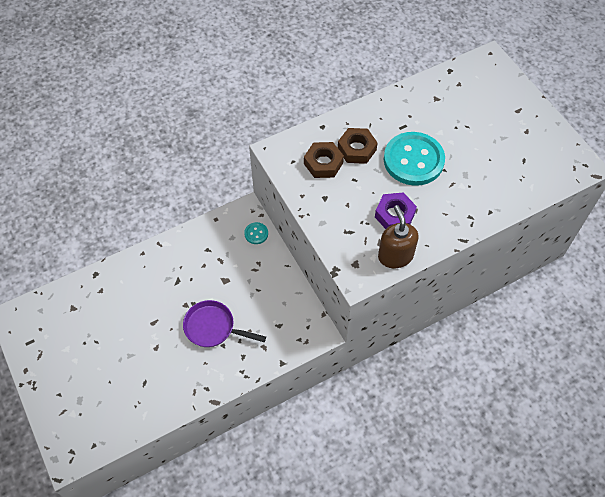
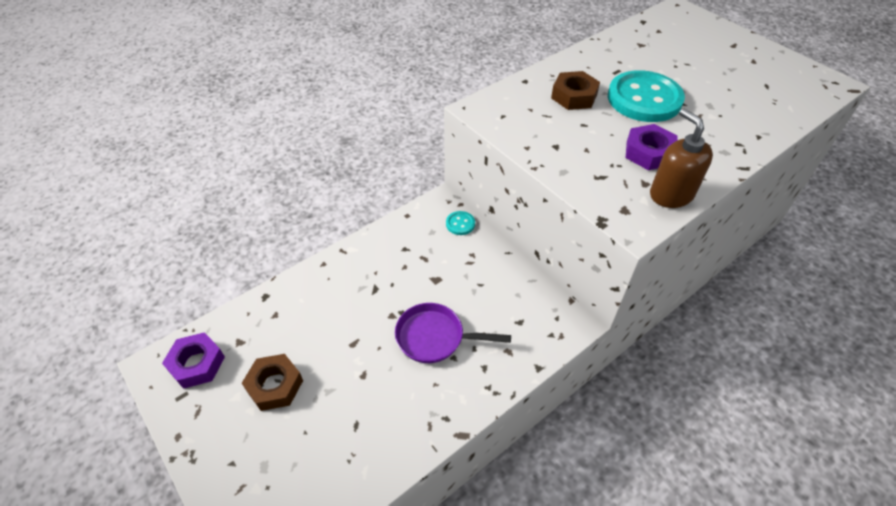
camera: 10 degrees left, 10 degrees down
brown nut [304,142,344,178] -> brown nut moved to [242,354,303,411]
none -> purple nut [162,332,225,389]

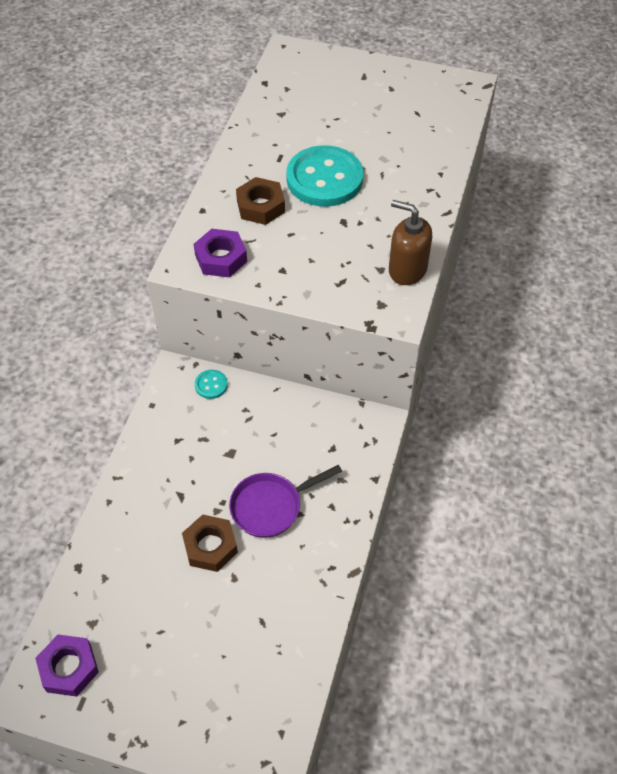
camera: 35 degrees left, 5 degrees up
brown nut [242,354,303,411] -> brown nut moved to [182,514,238,572]
purple nut [625,124,677,170] -> purple nut moved to [194,229,247,278]

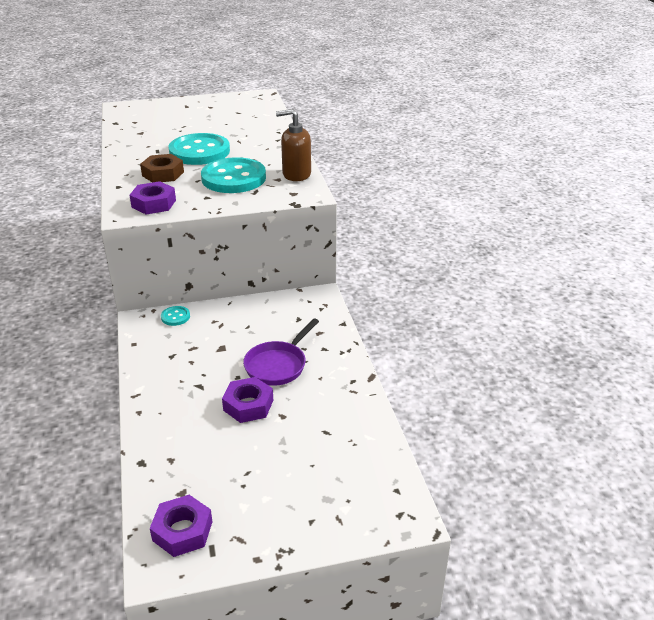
camera: 30 degrees left, 20 degrees down
brown nut [182,514,238,572] -> purple nut [222,377,273,423]
none -> turquoise button [201,157,266,193]

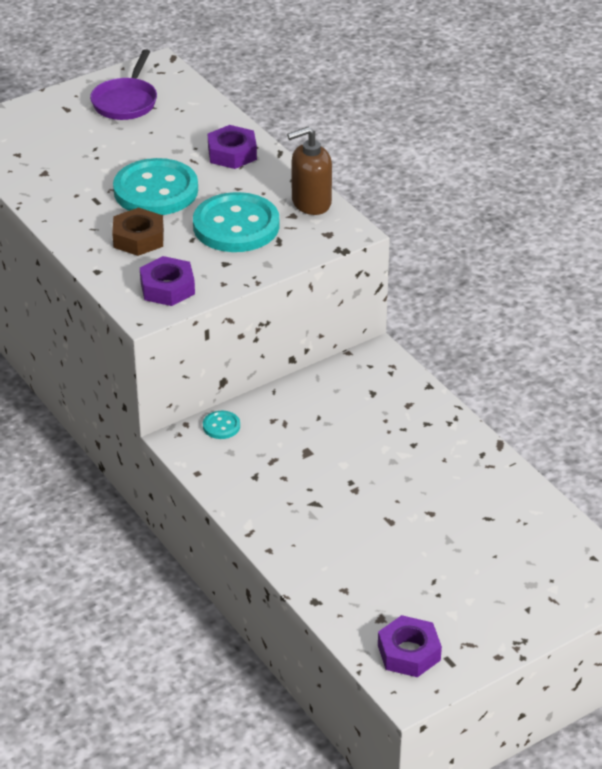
camera: 20 degrees left, 5 degrees up
purple nut [222,377,273,423] -> purple nut moved to [208,125,257,169]
purple pan [243,318,319,386] -> purple pan moved to [90,49,157,120]

